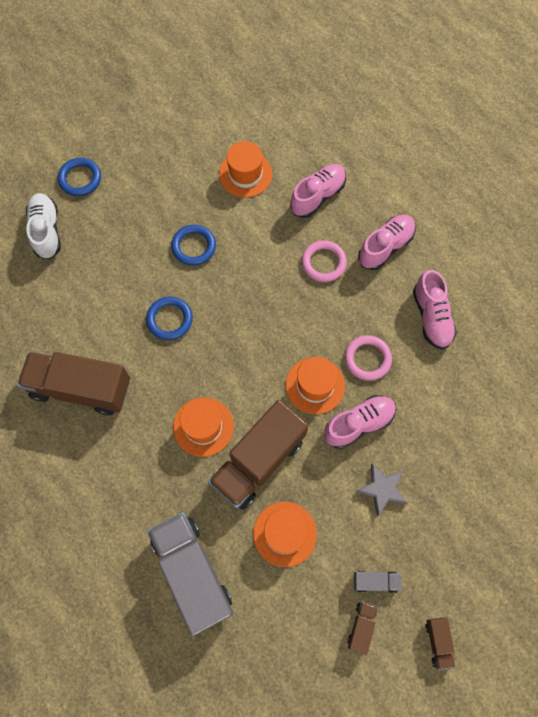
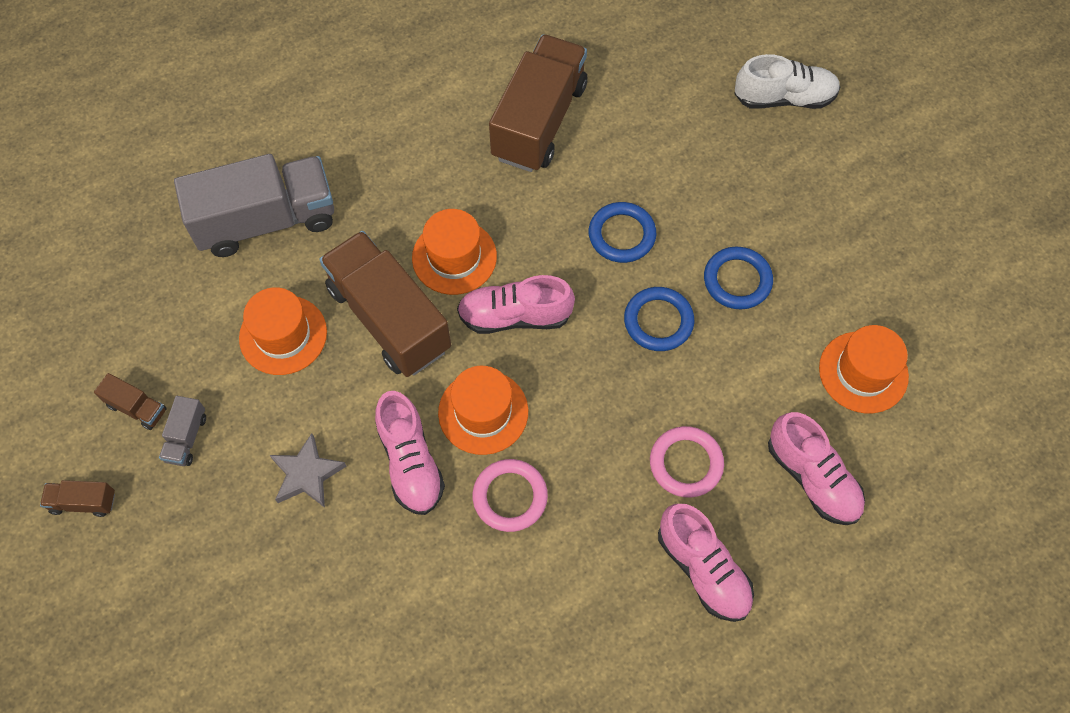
camera: 100 degrees right, 5 degrees down
blue ring [58,158,101,196] -> blue ring moved to [624,287,694,351]
pink shoe [413,270,457,349] -> pink shoe moved to [457,275,575,334]

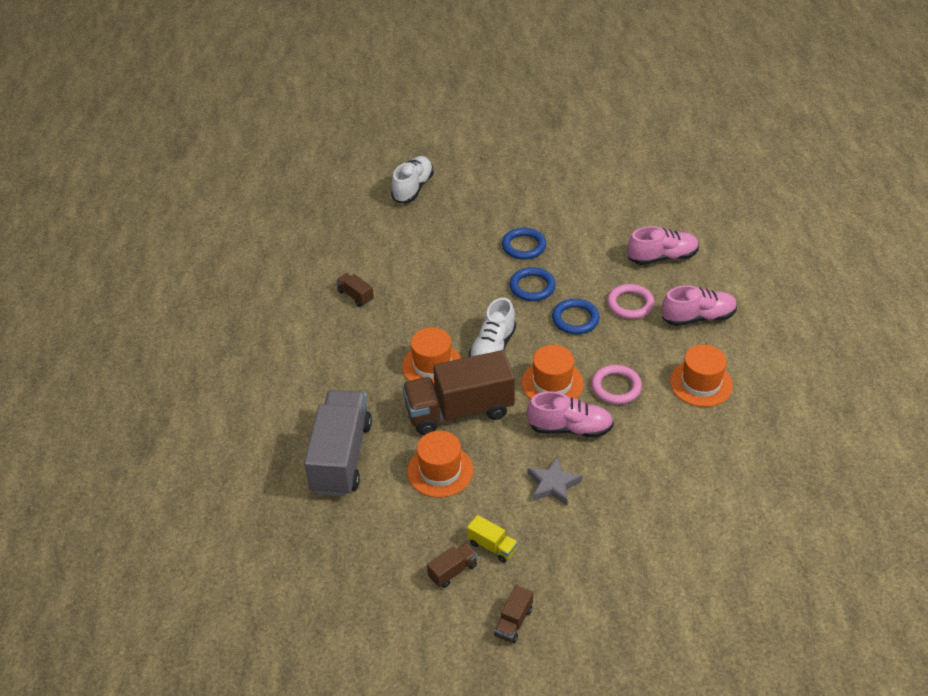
camera: 65 degrees left, 20 degrees down
grey truck [159,396,206,466] -> yellow truck [467,515,518,563]
pink shoe [457,275,575,334] -> white shoe [469,298,516,357]
brown truck [489,34,587,172] -> brown truck [336,273,374,307], size x0.42
blue ring [589,202,656,263] -> blue ring moved to [552,299,600,334]
orange hat [819,325,909,413] -> orange hat moved to [670,345,733,407]

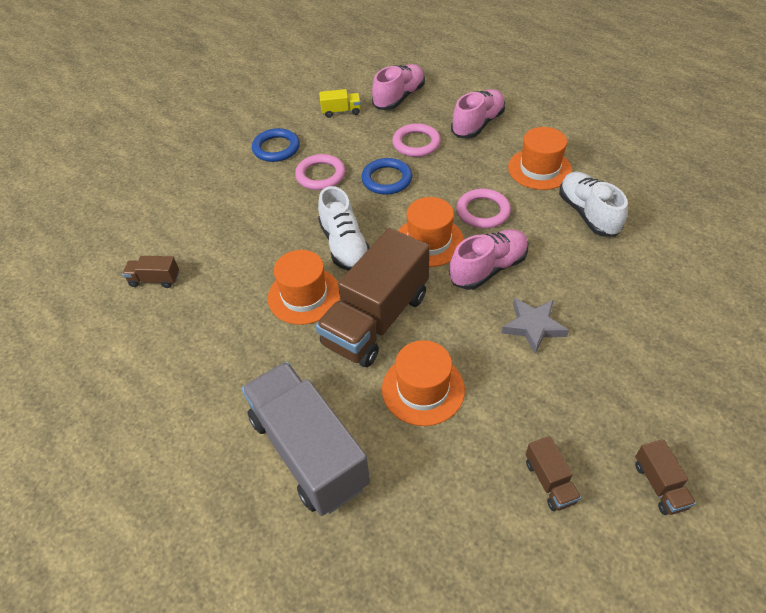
camera: 40 degrees left, 5 degrees up
white shoe [391,156,434,203] -> white shoe moved to [559,172,628,237]
brown truck [427,543,477,588] -> brown truck turned 150 degrees clockwise [526,436,581,511]
yellow truck [467,515,518,563] -> yellow truck moved to [319,89,361,118]
blue ring [509,267,556,301] -> pink ring [295,154,345,190]

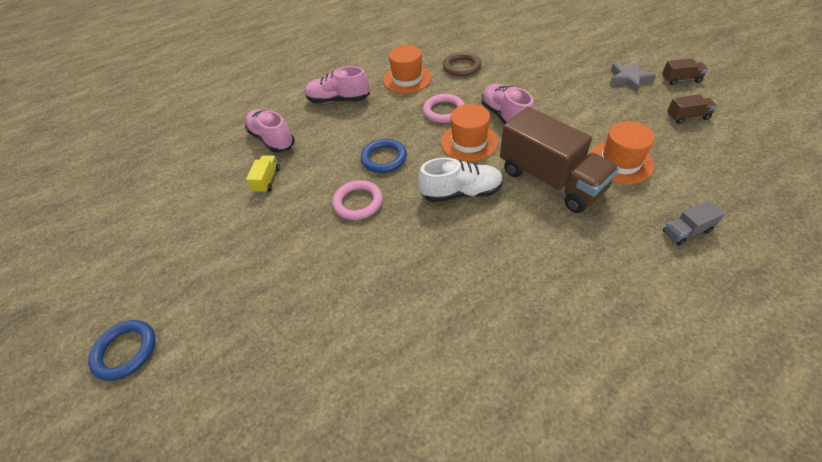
camera: 75 degrees left, 0 degrees up
brown truck [122,256,179,288] -> none
grey truck [242,362,370,516] -> grey truck [663,200,726,246], size x0.42
blue ring [252,128,300,162] -> blue ring moved to [88,320,156,381]
orange hat [268,250,340,325] -> none
pink ring [392,123,441,157] -> none
pink shoe [451,89,505,138] -> pink shoe turned 45 degrees counterclockwise [305,66,370,103]
grey star [502,298,569,354] -> grey star moved to [610,62,656,93]
white shoe [559,172,628,237] -> brown ring [443,52,481,77]

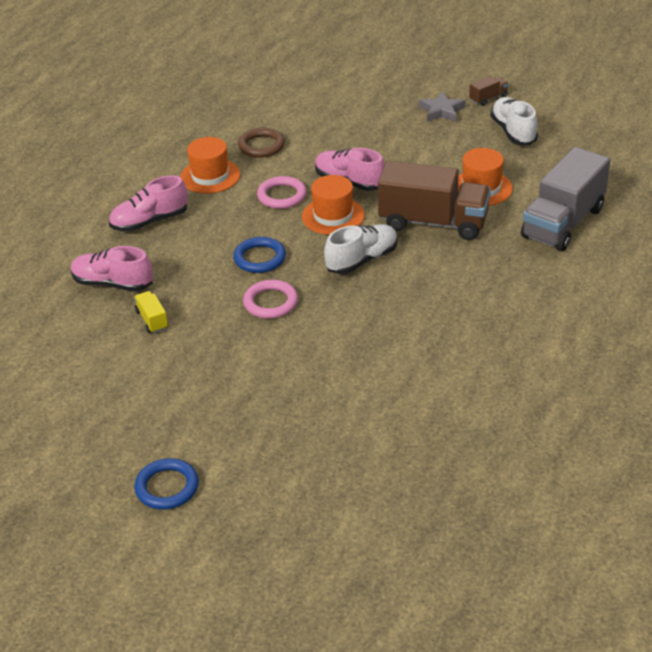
camera: 35 degrees left, 10 degrees down
grey truck [663,200,726,246] -> grey truck [521,147,610,251], size x2.38
brown truck [667,94,717,124] -> white shoe [490,97,538,145]

